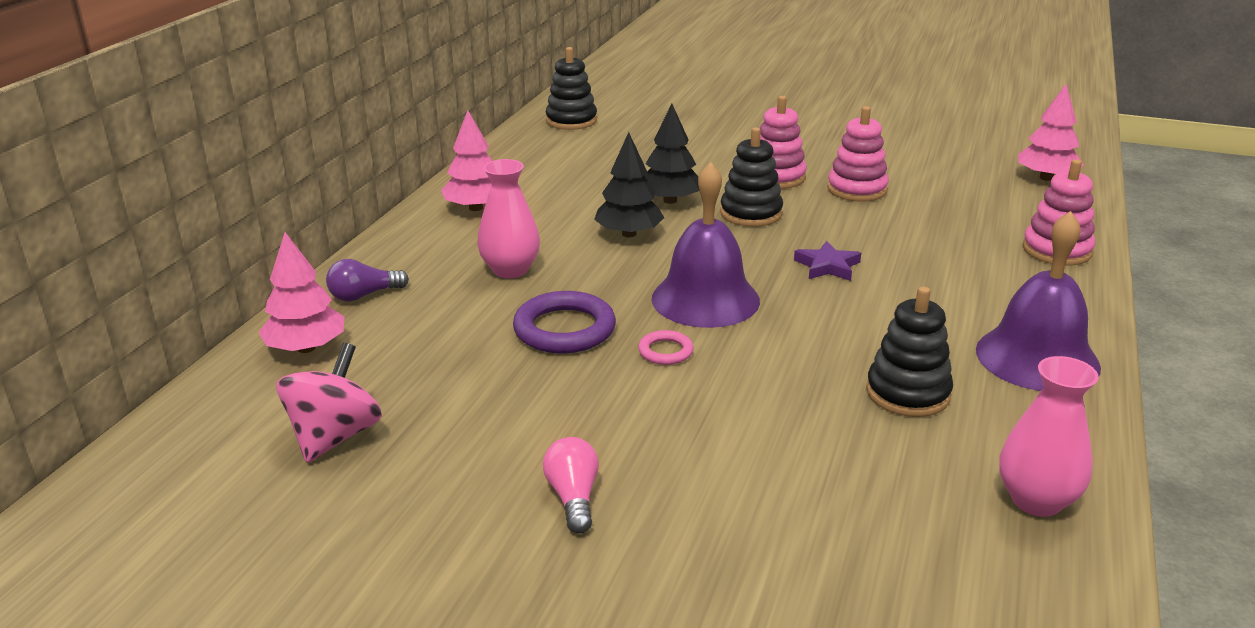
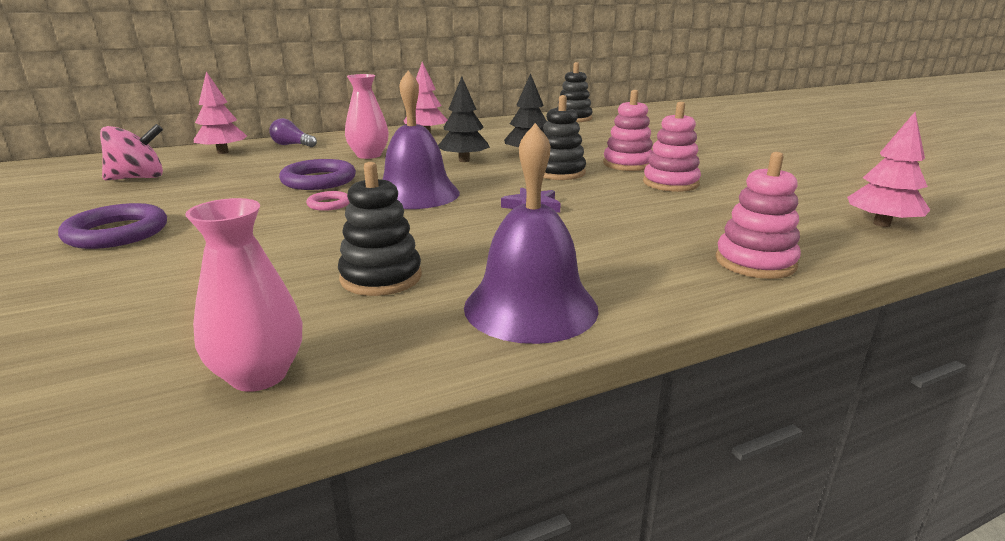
camera: 45 degrees right, 5 degrees down
pink light bulb [543,437,599,533] -> purple ring [58,203,167,249]

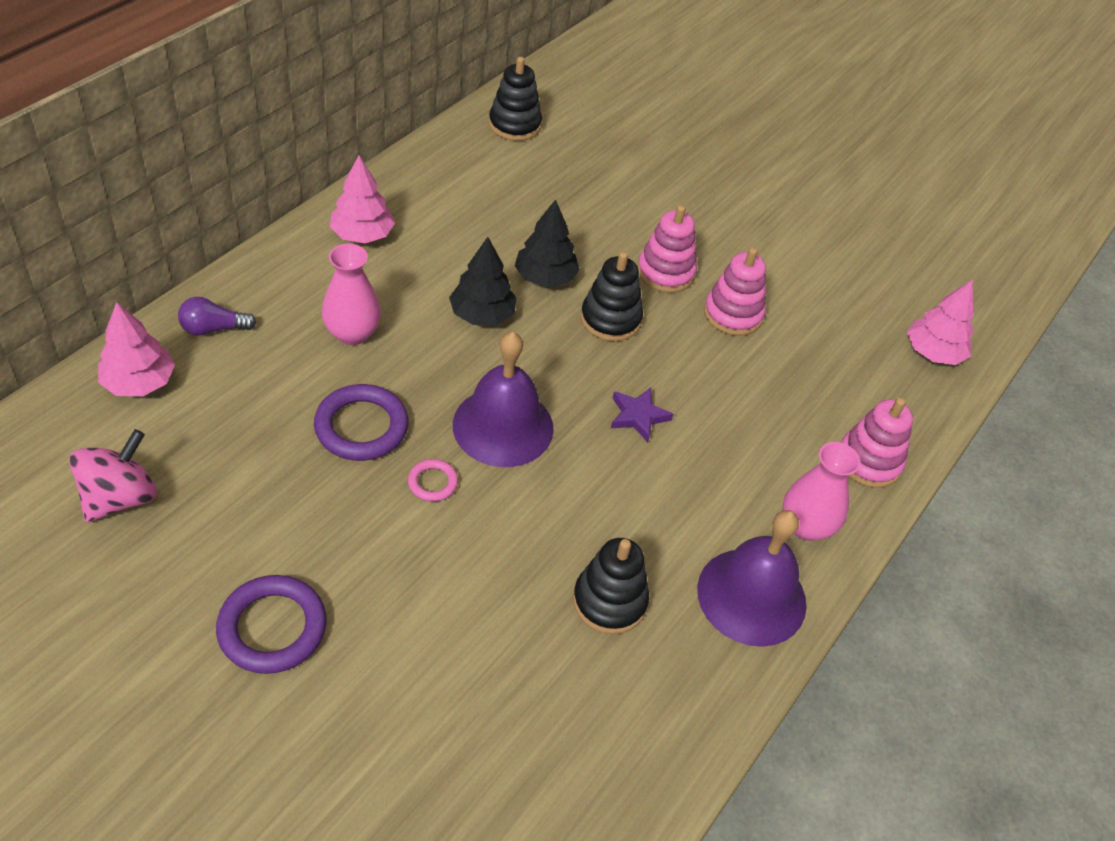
camera: 35 degrees left, 25 degrees up
pink vase [185,198,302,392] -> pink vase moved to [783,442,861,541]

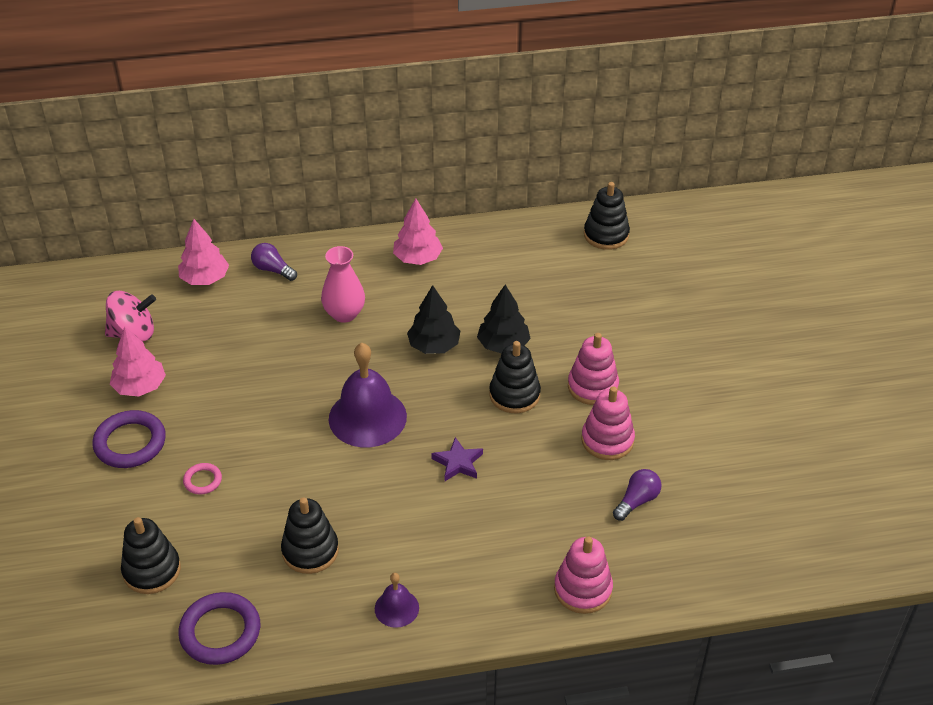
camera: 50 degrees right, 5 degrees down
purple ring [314,384,408,461] -> purple ring moved to [178,592,260,665]
pink ring [408,459,458,502] -> pink ring moved to [183,463,222,495]
purple bell [697,510,807,647] -> purple bell [375,573,419,628], size x0.50
pink vase [783,442,861,541] -> none
pink tree [907,280,974,365] -> pink tree moved to [110,327,166,397]
none -> black stacking toy [121,517,181,594]
none -> purple light bulb [613,469,661,521]

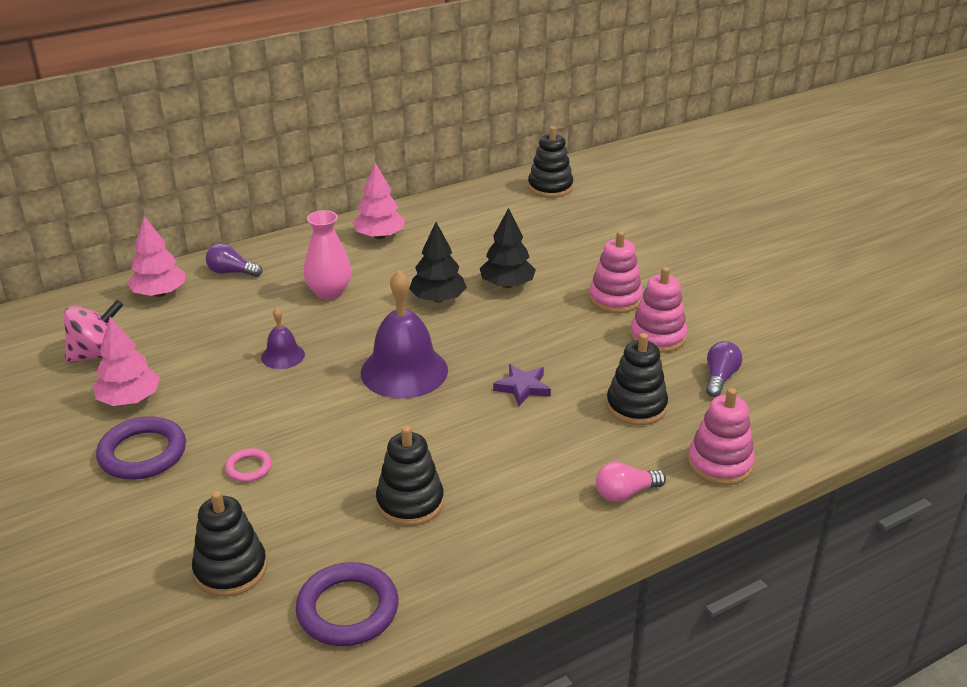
camera: 20 degrees left, 10 degrees down
purple bell [375,573,419,628] -> purple bell moved to [261,307,305,369]
black stacking toy [489,341,541,413] -> black stacking toy moved to [606,333,668,425]
none -> pink light bulb [596,462,666,502]

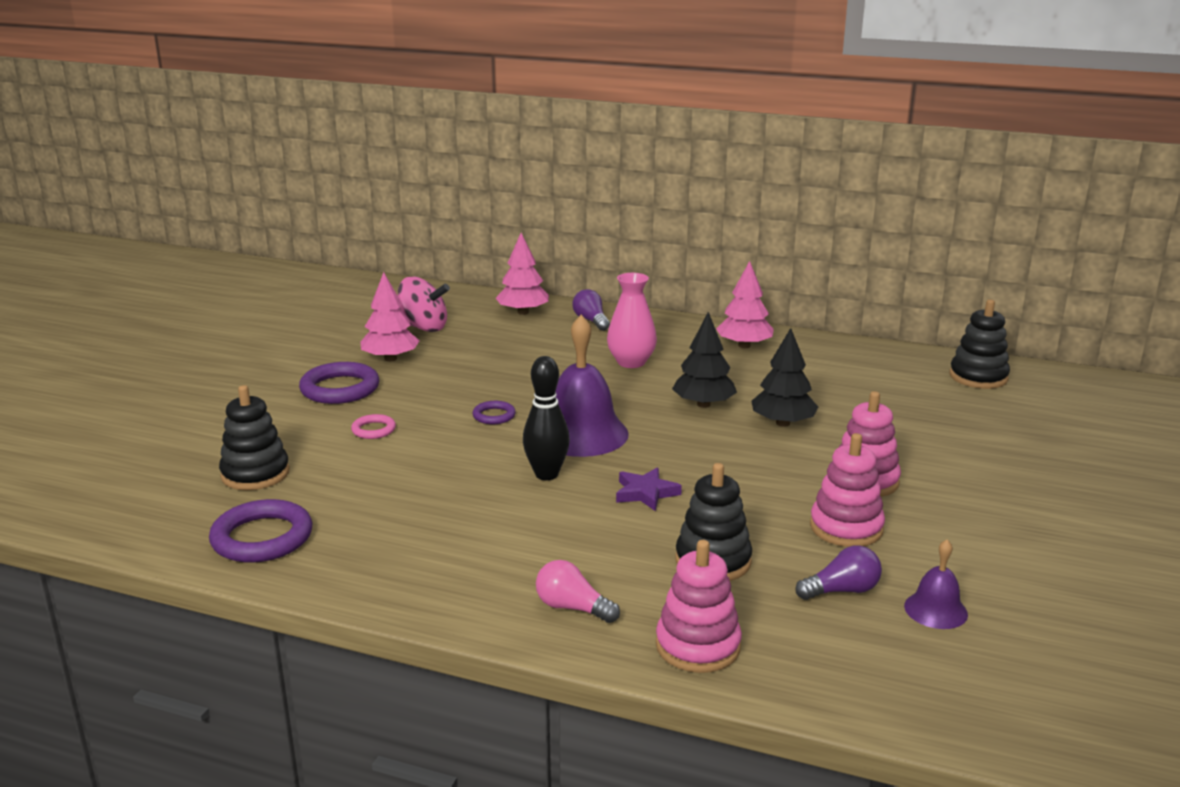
camera: 50 degrees right, 10 degrees down
purple bell [261,307,305,369] -> purple bell moved to [904,539,968,629]
black stacking toy [376,426,444,526] -> none
none -> purple ring [472,401,516,424]
none -> black bowling pin [523,356,570,480]

